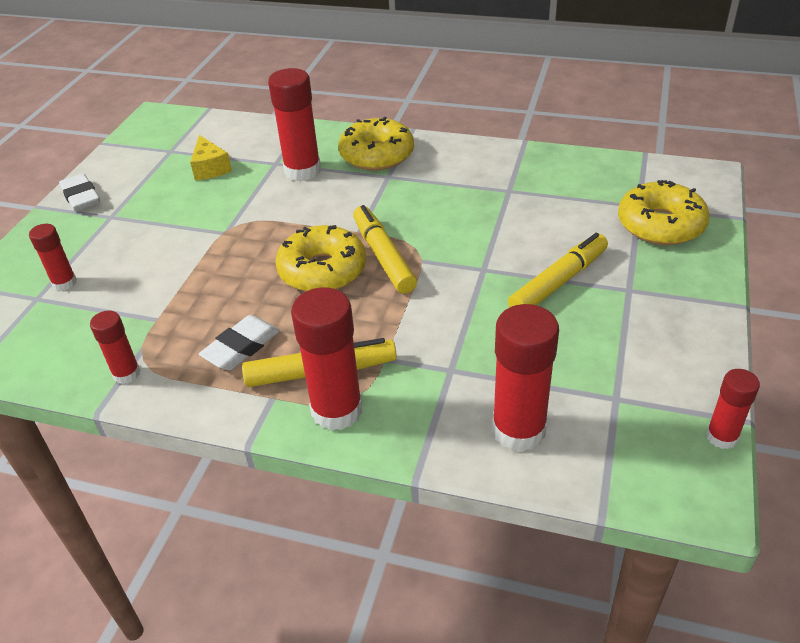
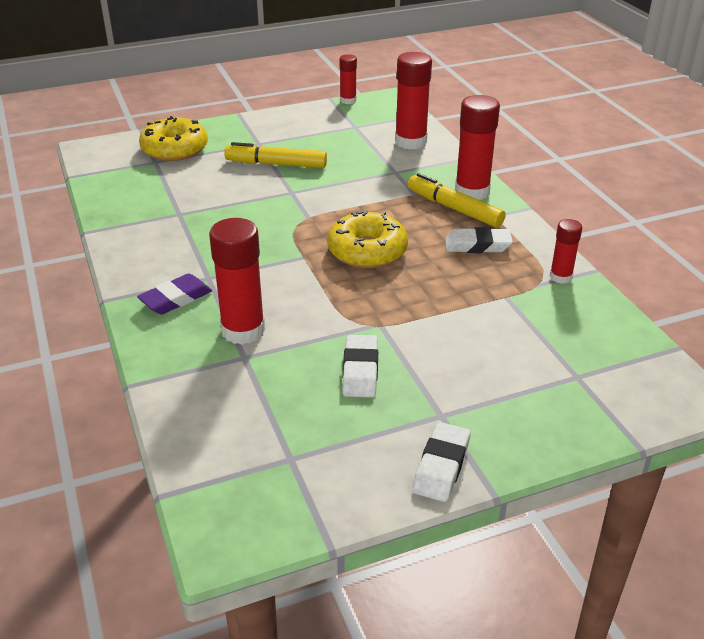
camera: 130 degrees left, 5 degrees down
red glue stick [29,224,77,291] -> none
yellow cheese [190,135,232,180] -> none
yellow donut [338,117,414,171] -> purple eraser [137,274,212,315]
yellow marker [353,205,417,294] -> none
none -> white eraser [343,335,378,398]

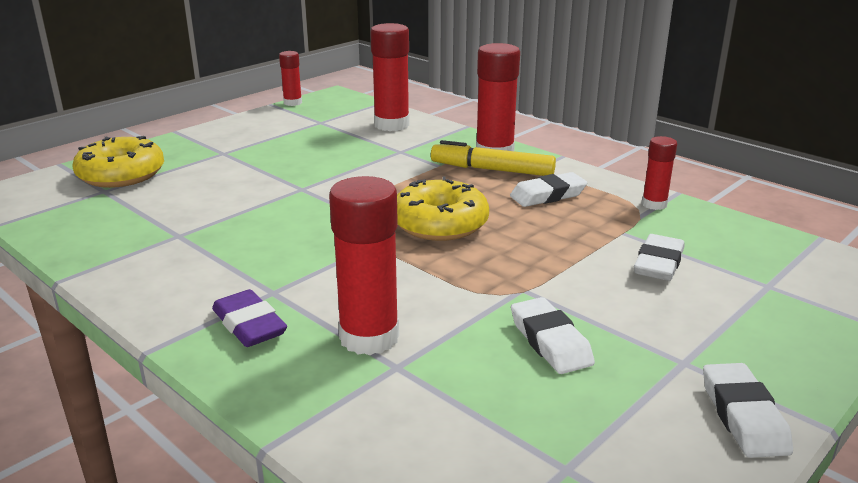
camera: 25 degrees left, 10 degrees down
purple eraser [137,274,212,315] -> purple eraser turned 60 degrees counterclockwise [212,289,287,347]
yellow marker [224,142,327,168] -> none
none -> white eraser [634,234,684,281]

